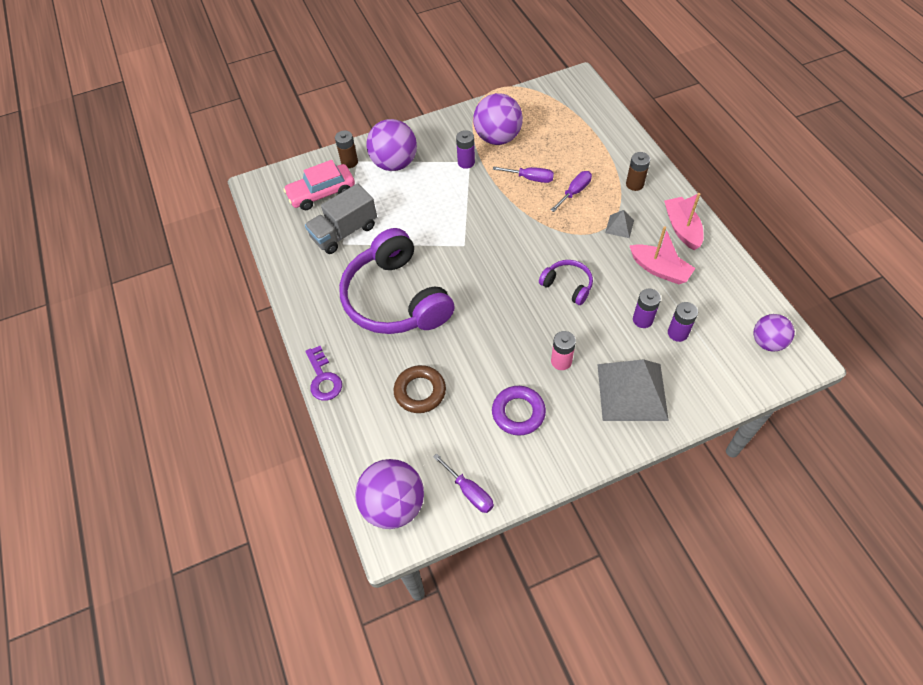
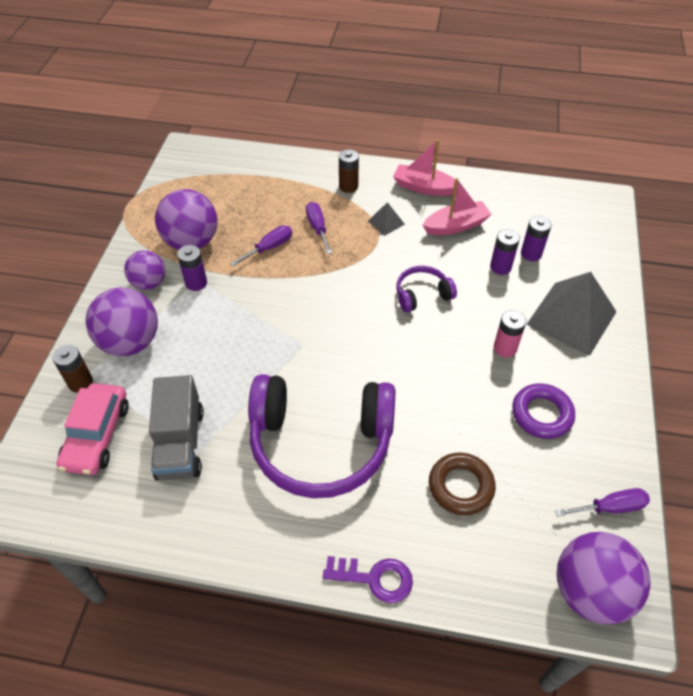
camera: 60 degrees left, 5 degrees down
purple ball [754,314,795,351] -> purple ball moved to [124,250,165,290]

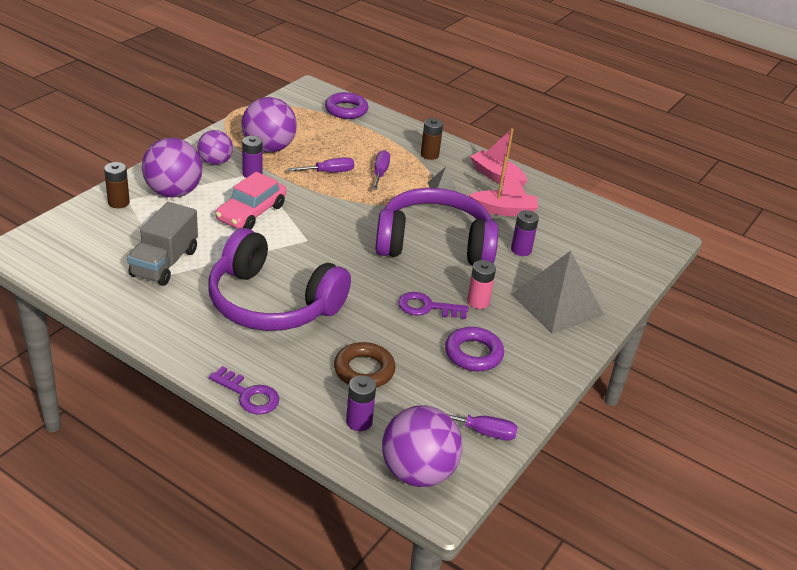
camera: 20 degrees right, 15 degrees down
pink car [56,383,129,475] -> pink car moved to [216,172,286,229]
purple headphones [397,266,457,312] -> purple headphones [375,188,498,265], size x2.20
purple battery [521,216,551,261] -> purple battery moved to [346,375,376,431]
none -> purple ring [325,92,368,119]
none -> purple key [398,292,469,319]

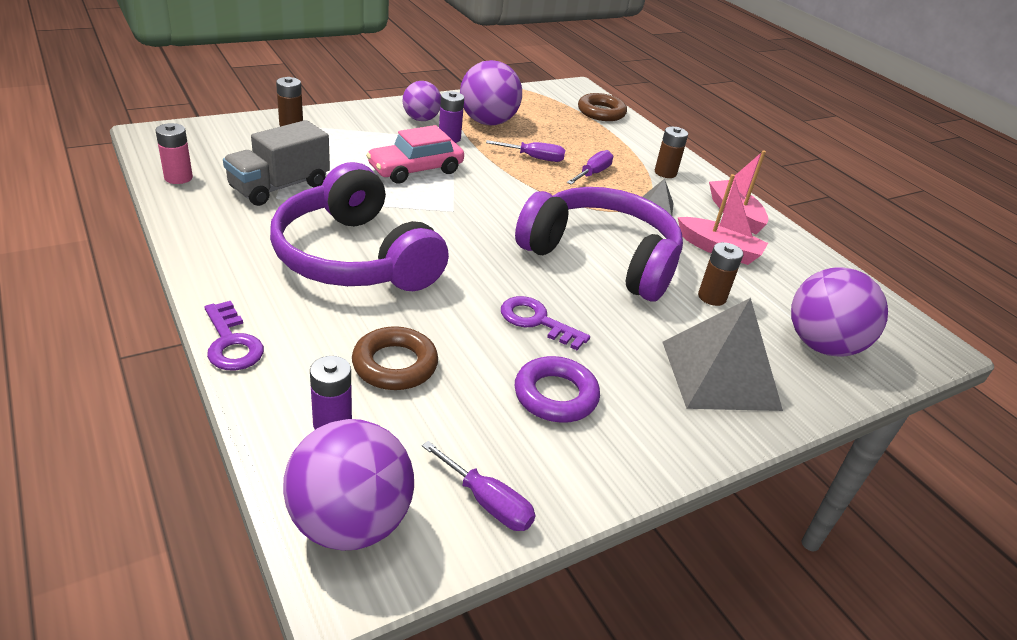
camera: 25 degrees right, 0 degrees up
purple ball [142,138,203,197] -> purple ball moved to [791,267,888,357]
purple ring [325,92,368,119] -> brown ring [578,93,627,121]
pink battery [467,260,496,309] -> pink battery moved to [155,123,193,184]
purple battery [511,210,539,256] -> brown battery [698,242,743,306]

